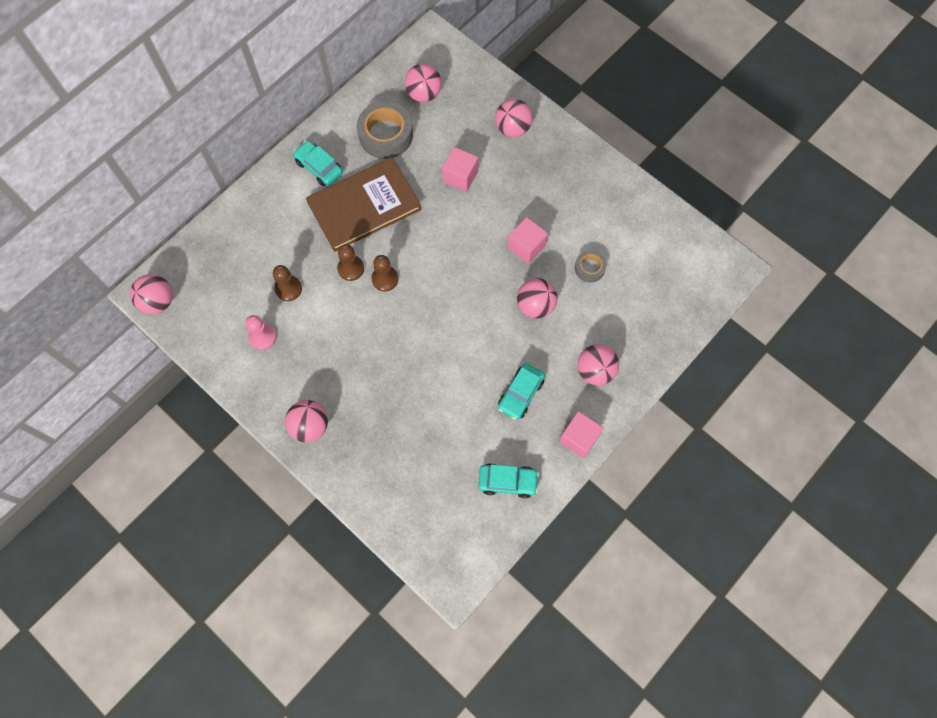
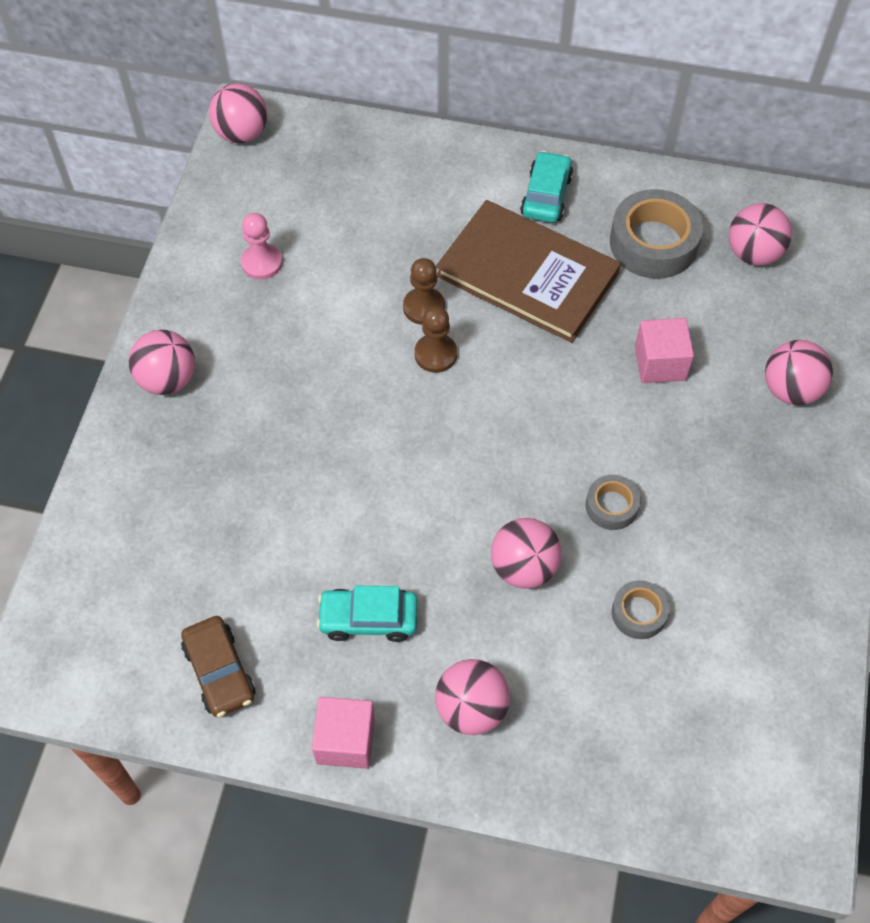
camera: 60 degrees right, 10 degrees down
brown pawn [273,265,302,301] -> none
turquoise car [478,463,539,498] -> brown car [181,616,256,717]
pink cube [508,217,548,264] -> grey tape [585,475,641,530]

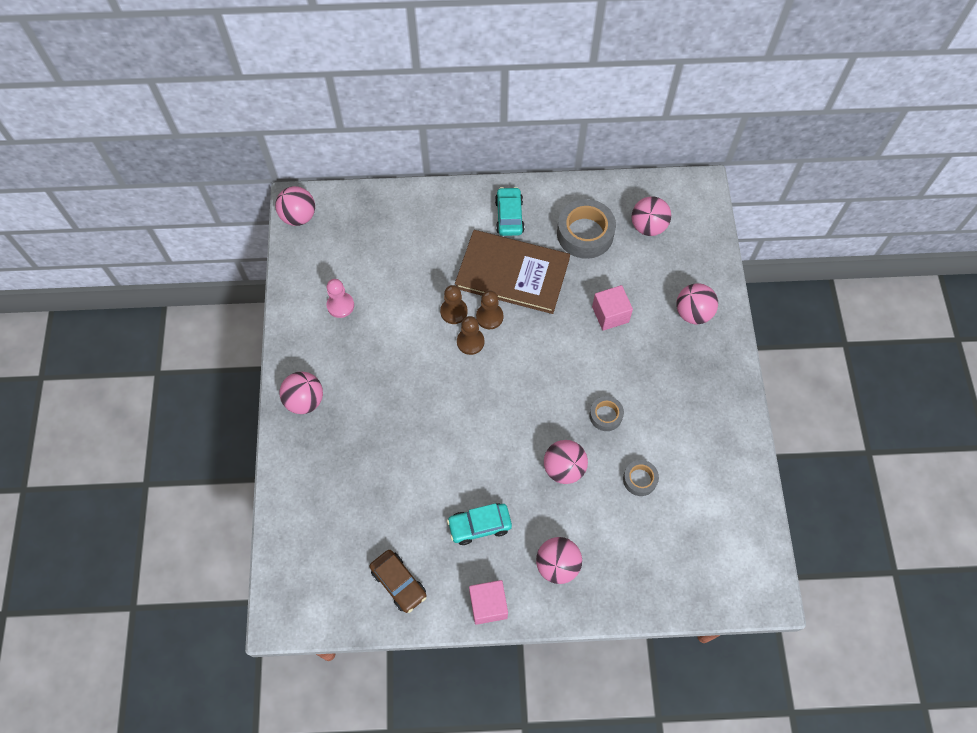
camera: 15 degrees left, 5 degrees up
none -> brown pawn [476,290,503,329]

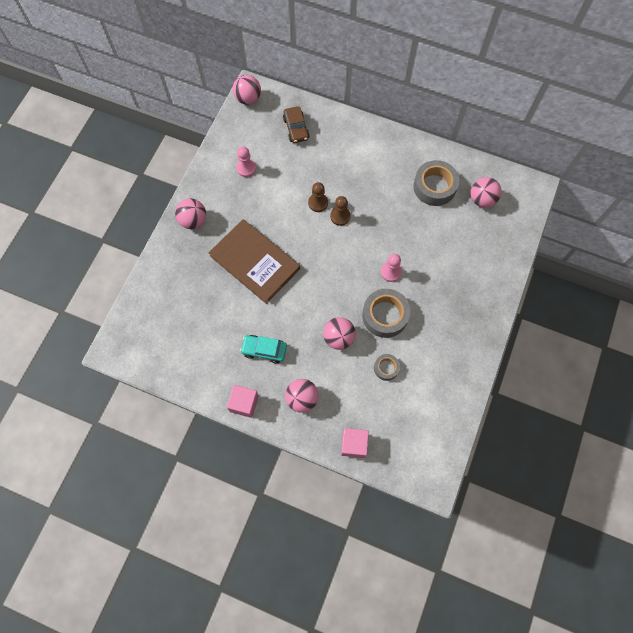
camera: 25 degrees right, 5 degrees up
brown car [370,550,427,613] -> brown car moved to [283,106,310,143]
brown book [455,230,570,314] -> brown book moved to [209,219,300,304]
brown pawn [457,316,484,355] -> none
turquoise car [495,187,525,236] -> none
grey tape [589,396,624,431] -> grey tape [362,289,410,338], size x1.87
pink cube [592,285,633,331] -> pink cube moved to [341,428,369,458]
pink ball [676,283,718,324] -> none
none -> pink pawn [381,254,402,282]

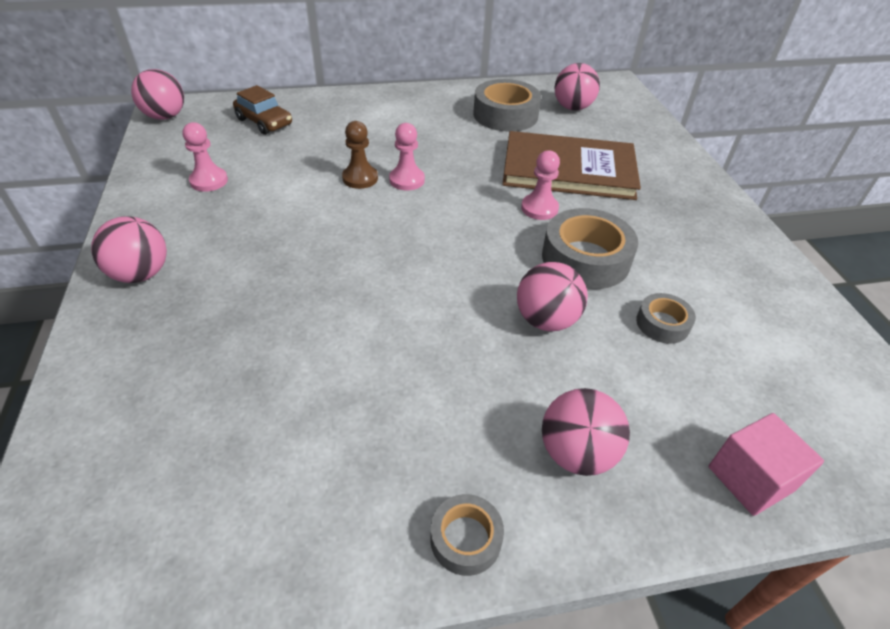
camera: 35 degrees left, 25 degrees down
brown book [209,219,300,304] -> brown book moved to [502,131,641,200]
pink cube [227,385,259,418] -> grey tape [430,494,504,576]
turquoise car [240,335,287,363] -> none
brown pawn [330,196,351,226] -> pink pawn [389,123,425,190]

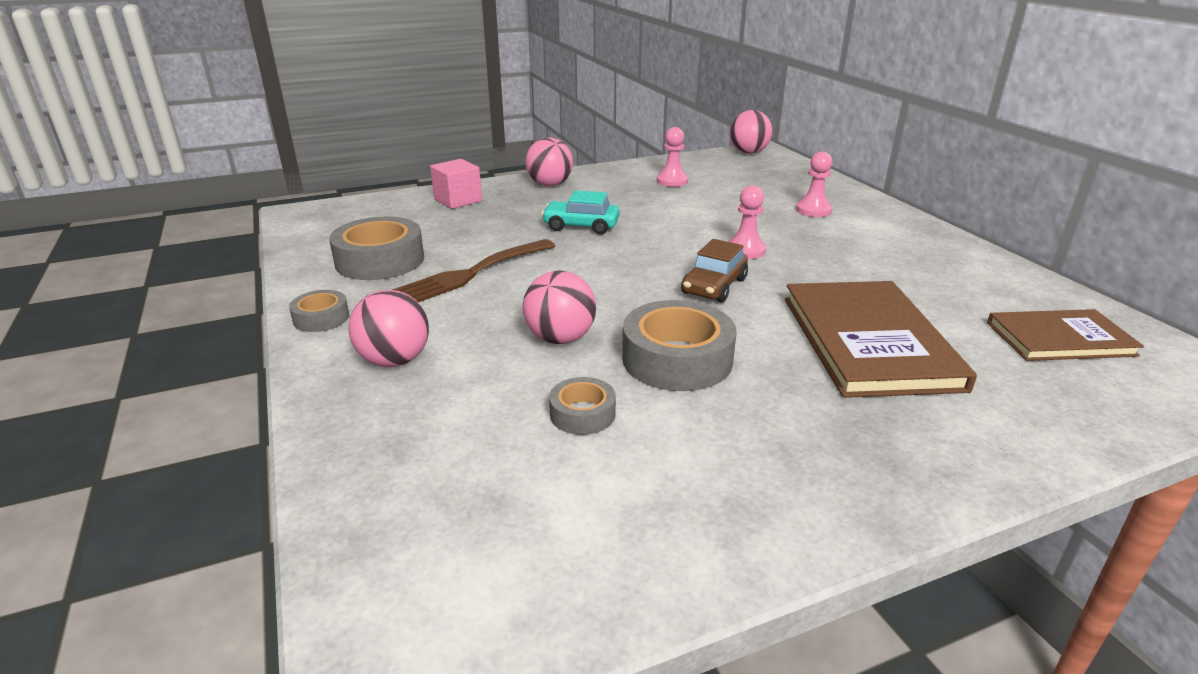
camera: 80 degrees right, 15 degrees down
brown car [233,85,292,135] -> brown car moved to [681,239,748,303]
brown pawn [342,121,378,189] -> none
grey tape [473,79,541,132] -> grey tape moved to [329,216,424,280]
pink pawn [521,150,560,220] -> pink pawn moved to [796,152,832,217]
pink ball [554,63,600,111] -> brown book [987,309,1144,361]
pink cube [708,413,824,516] -> pink cube moved to [430,159,482,209]
none -> brown fork [392,239,555,302]
none -> turquoise car [542,190,620,234]

